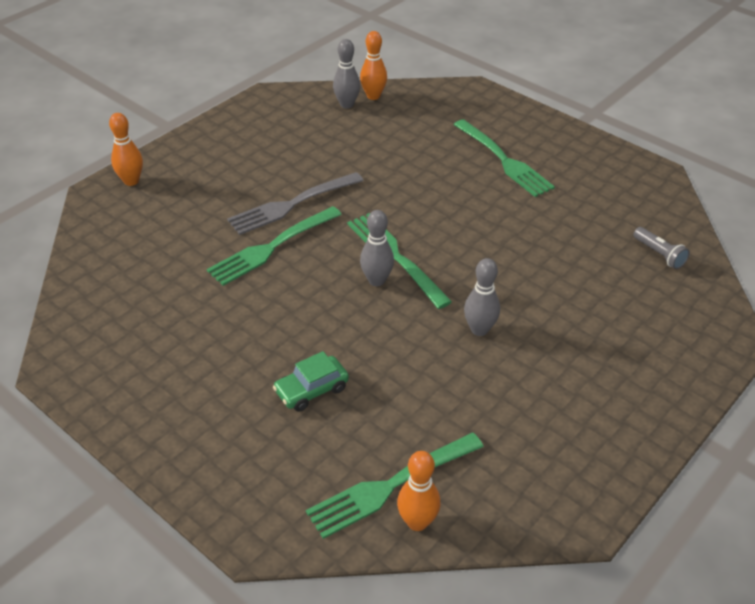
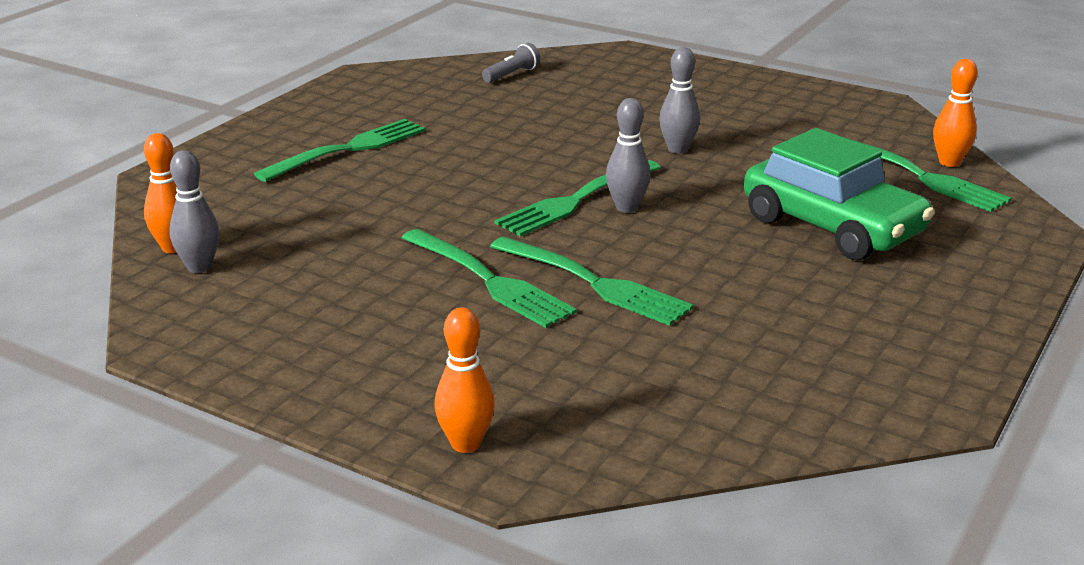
camera: 100 degrees left, 15 degrees down
grey fork [227,172,364,235] -> green fork [402,229,577,328]
green car [273,351,349,412] -> green car [744,128,935,260], size x2.07

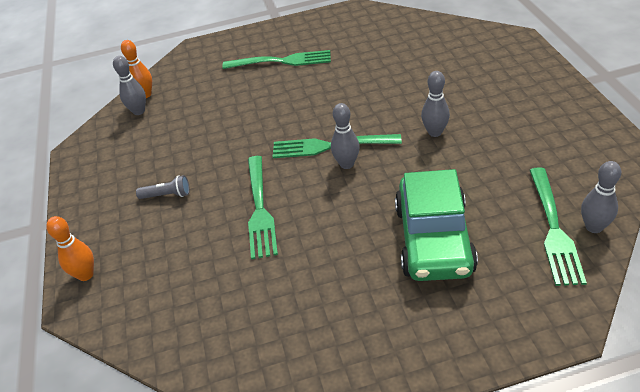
camera: 50 degrees right, 15 degrees up
green fork [402,229,577,328] -> none
grey flashlight [482,43,540,83] -> grey flashlight moved to [136,175,190,199]
orange bowling pin [933,59,978,167] -> grey bowling pin [581,161,621,233]

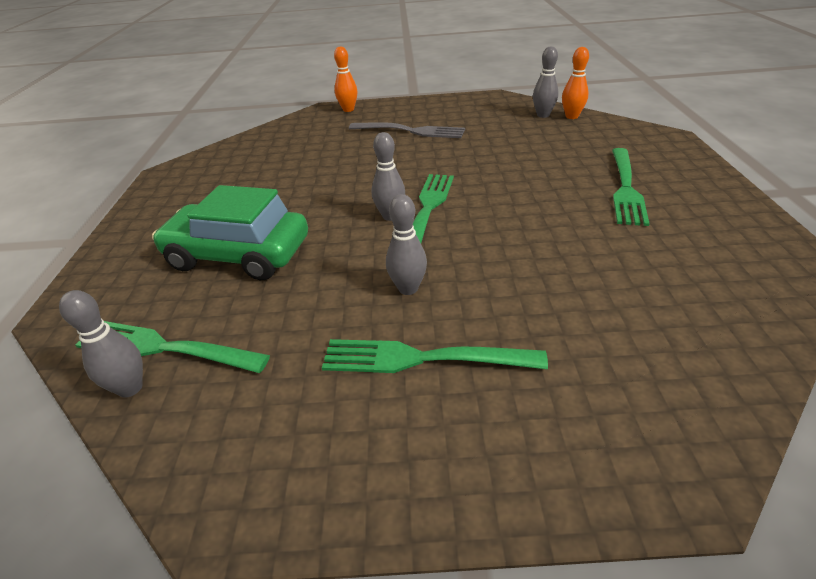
camera: 100 degrees right, 5 degrees down
grey flashlight [136,175,190,199] -> grey fork [349,122,465,138]
green fork [248,156,278,260] -> green fork moved to [322,339,548,373]

